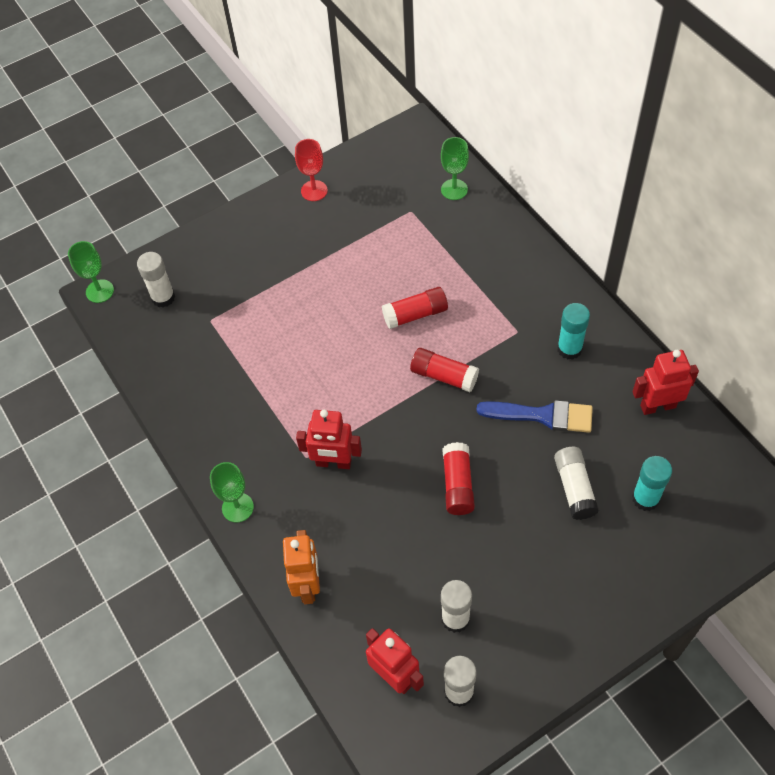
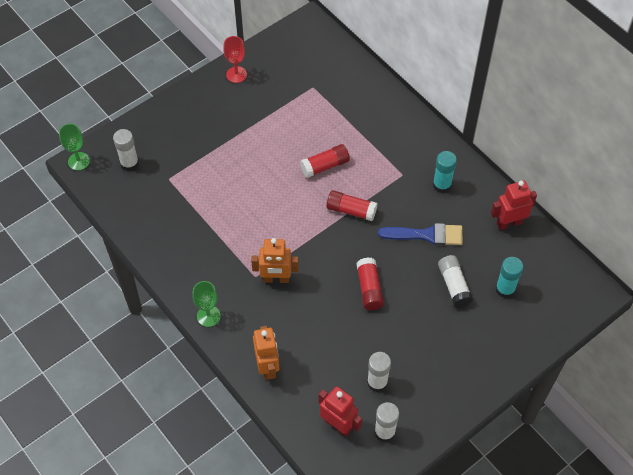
camera: 10 degrees left, 0 degrees up
red robot [296,410,362,469] -> orange robot [251,238,299,283]
green goblet [441,137,469,200] -> none

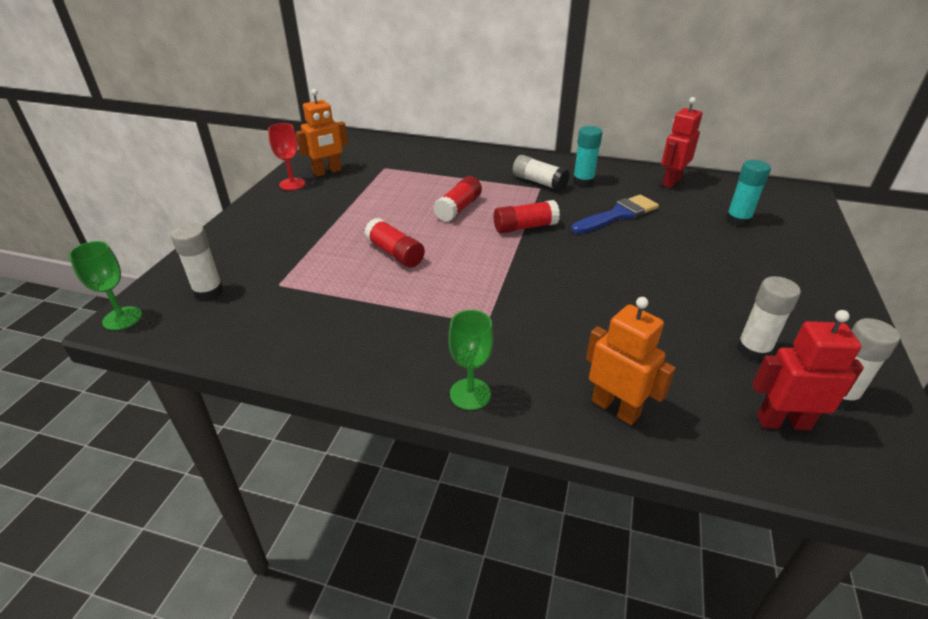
camera: 35 degrees left, 20 degrees down
orange robot [251,238,299,283] -> orange robot moved to [296,89,348,177]
red glue stick [356,257,384,310] -> red glue stick moved to [364,218,425,268]
white glue stick [438,255,473,307] -> white glue stick moved to [513,155,570,191]

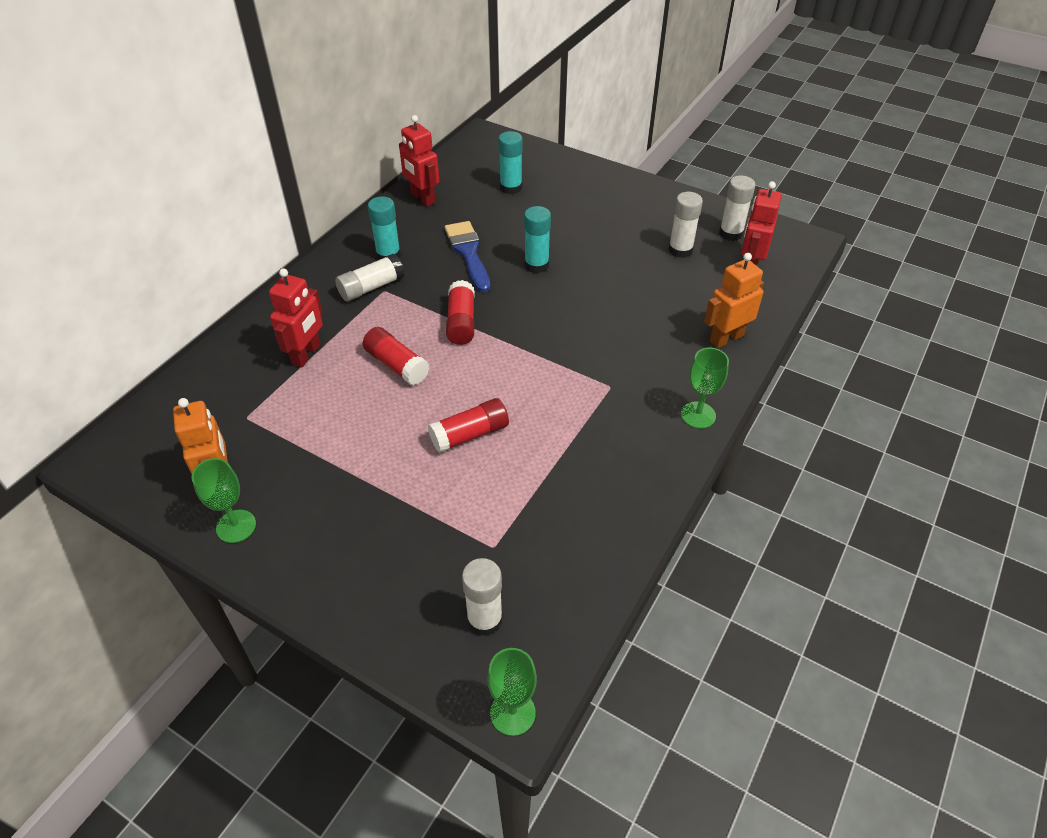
camera: 75 degrees left, 10 degrees up
red goblet [268,123,305,190] -> green goblet [192,458,256,543]
none -> red robot [269,268,323,367]
none -> turquoise glue stick [524,206,551,273]

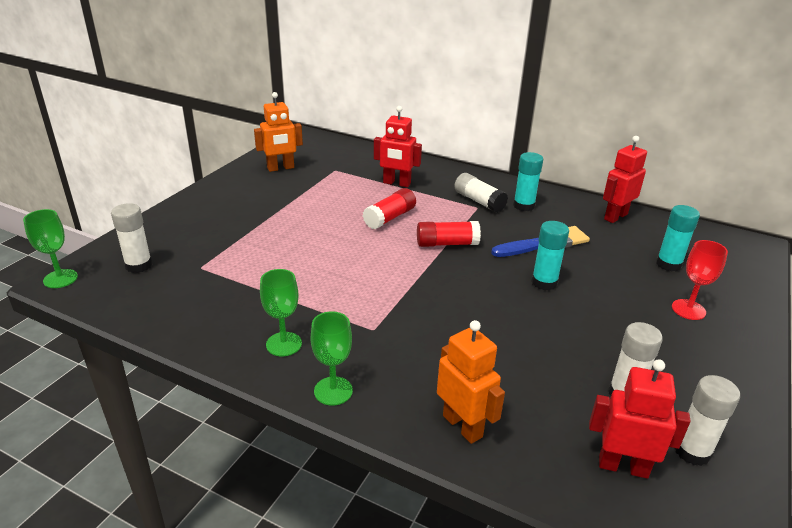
camera: 85 degrees right, 15 degrees down
green goblet [192,458,256,543] -> green goblet moved to [260,269,302,356]
red glue stick [428,398,509,453] -> none
none -> red goblet [672,240,728,320]

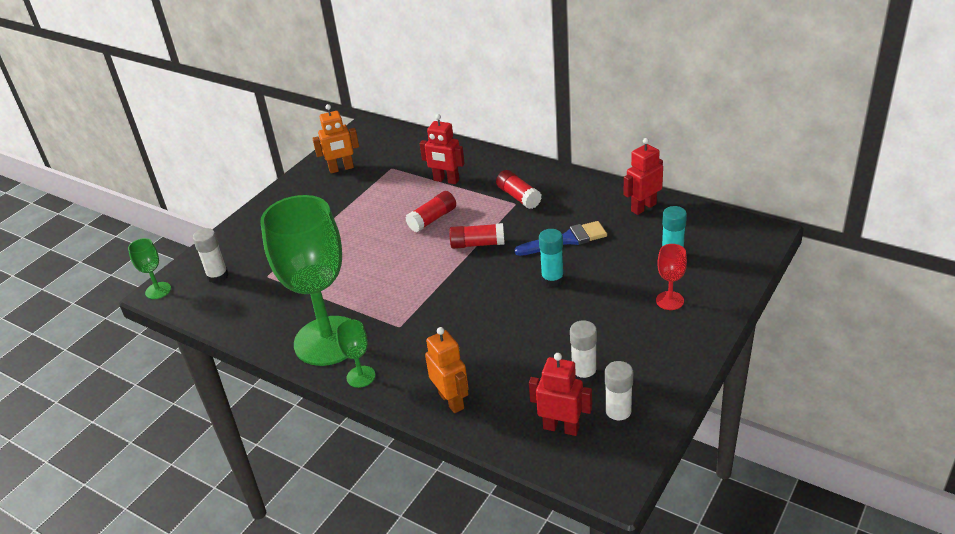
camera: 10 degrees right, 5 degrees up
green goblet [260,269,302,356] -> green goblet [261,195,350,366], size x2.48
white glue stick [454,173,508,213] -> red glue stick [496,170,542,209]
turquoise glue stick [513,152,543,211] -> none

